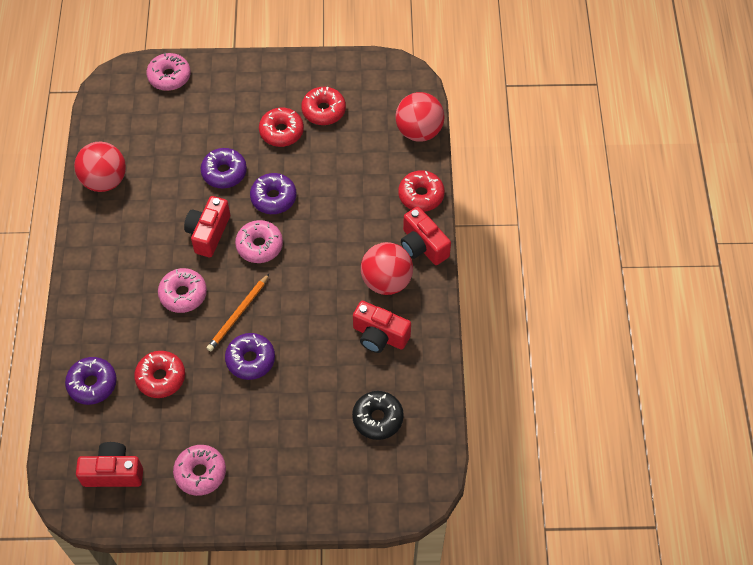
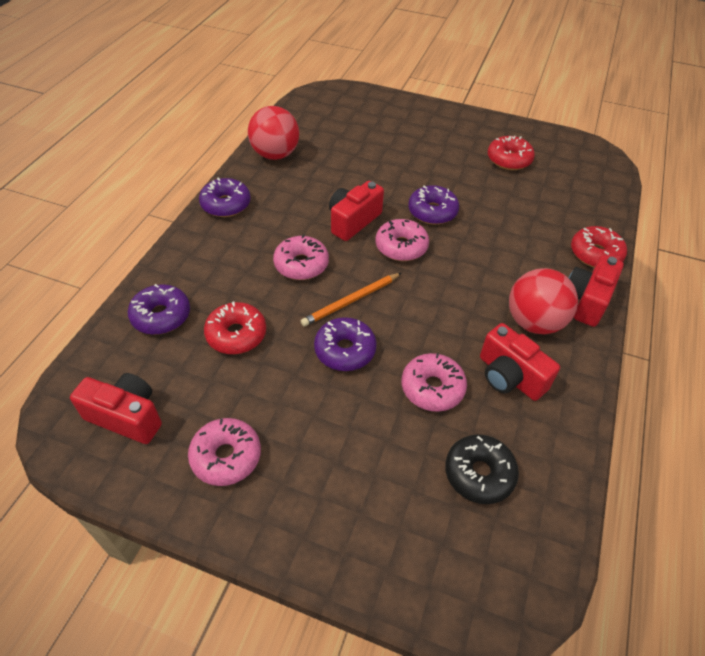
camera: 20 degrees right, 10 degrees down
pink donut [146,53,191,91] -> pink donut moved to [402,353,467,412]
purple donut [201,148,247,188] -> purple donut moved to [199,178,251,217]
red donut [259,108,304,147] -> none
red ball [396,92,445,142] -> none
red camera [401,206,451,265] -> red camera turned 45 degrees clockwise [568,255,624,327]

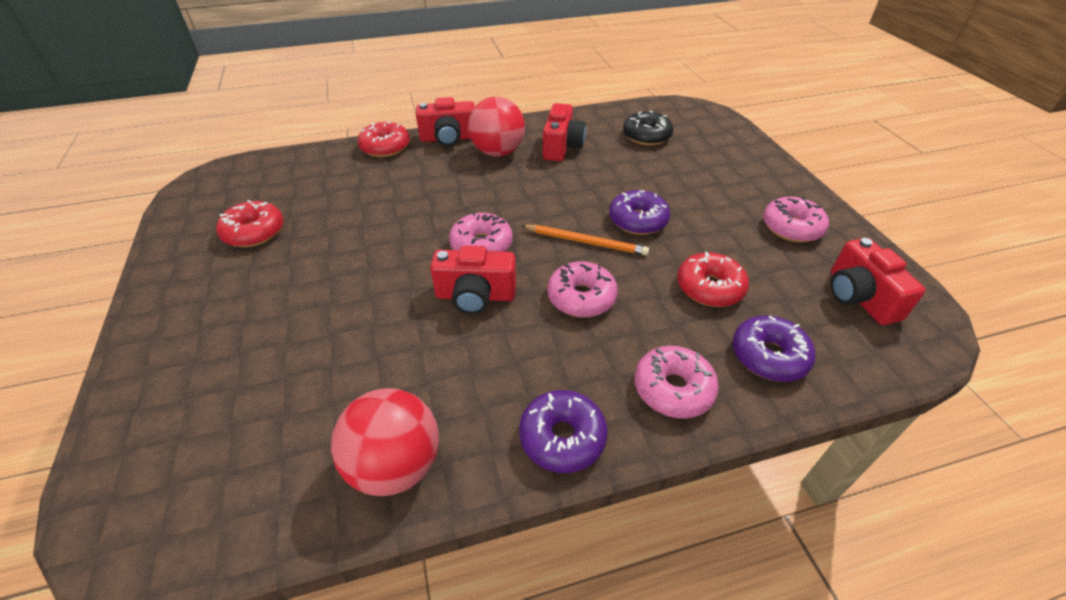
camera: 125 degrees left, 5 degrees down
pink donut [402,353,467,412] -> pink donut moved to [634,346,719,419]
purple donut [408,185,459,225] -> none

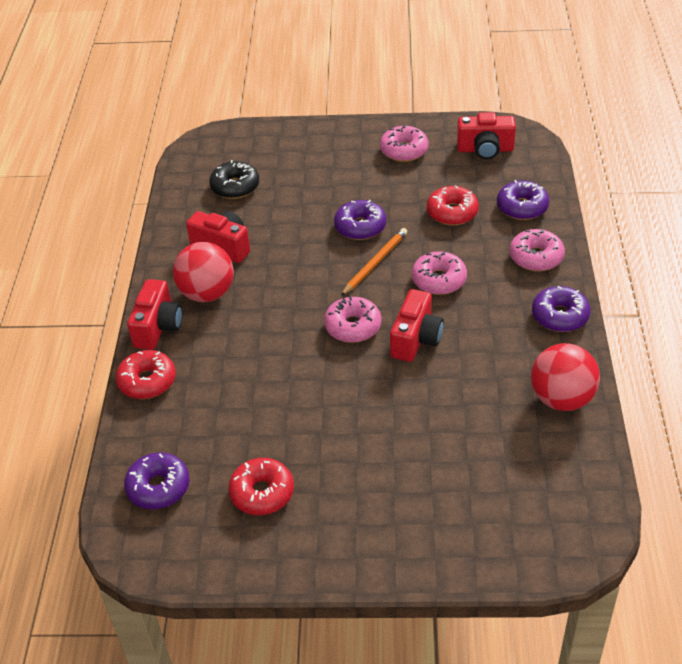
camera: 70 degrees left, 0 degrees up
none -> purple donut [124,453,190,509]

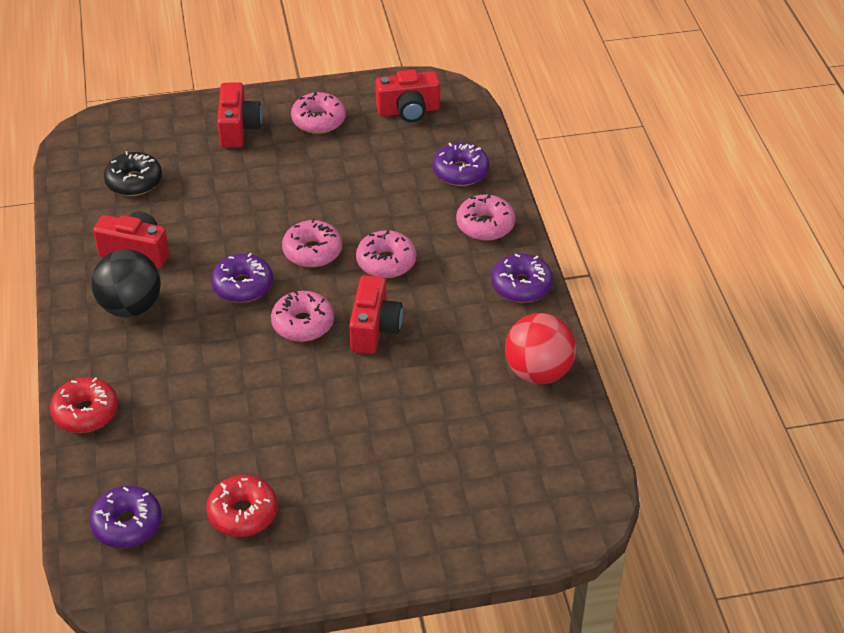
camera: 15 degrees left, 0 degrees up
red camera [127,279,183,350] -> red camera moved to [217,82,262,148]
red ball [173,242,234,302] -> black ball [91,249,161,317]
purple donut [334,200,386,240] -> purple donut moved to [211,253,273,303]
orange pencil [341,228,407,296] -> pink donut [282,219,342,267]
red donut [427,185,479,226] -> none

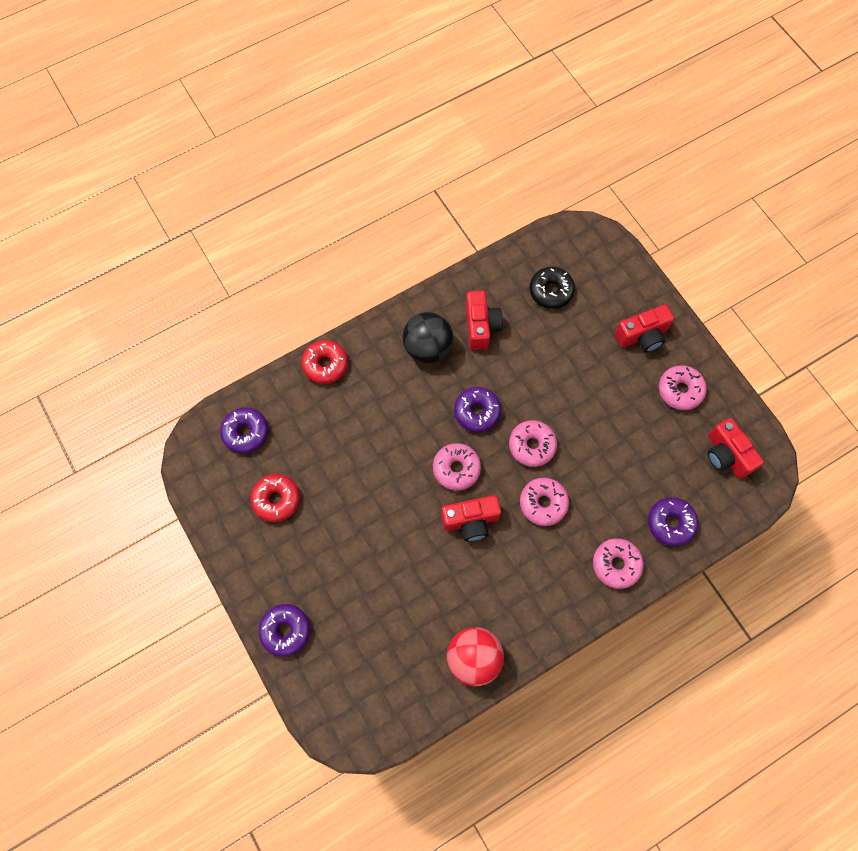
camera: 70 degrees right, 25 degrees up
purple donut [491,254,553,303] -> purple donut moved to [258,604,310,657]

